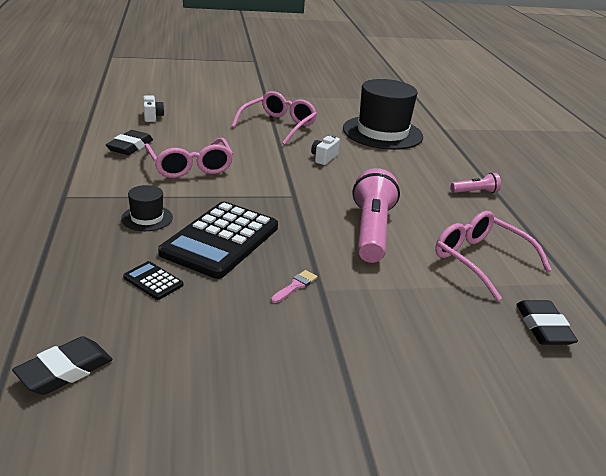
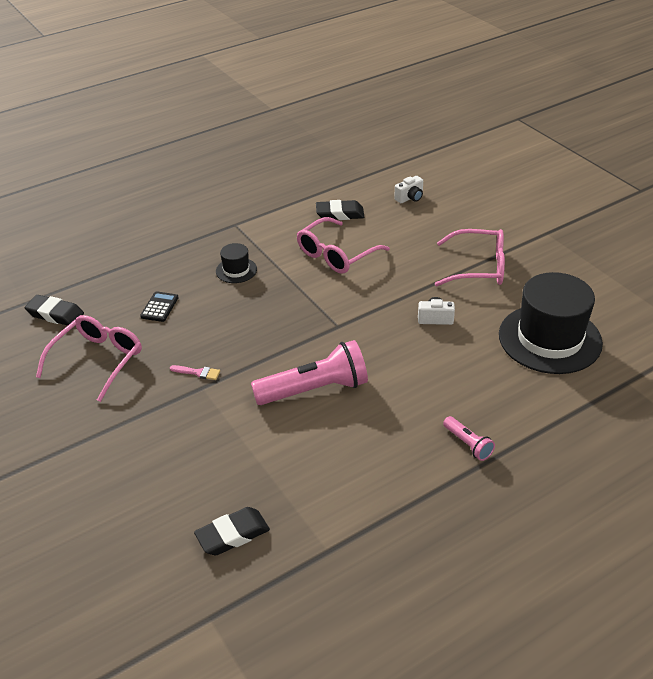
camera: 70 degrees right, 10 degrees up
black calculator [158,202,278,279] -> none
pink glasses [435,211,552,301] -> pink glasses moved to [36,315,142,402]

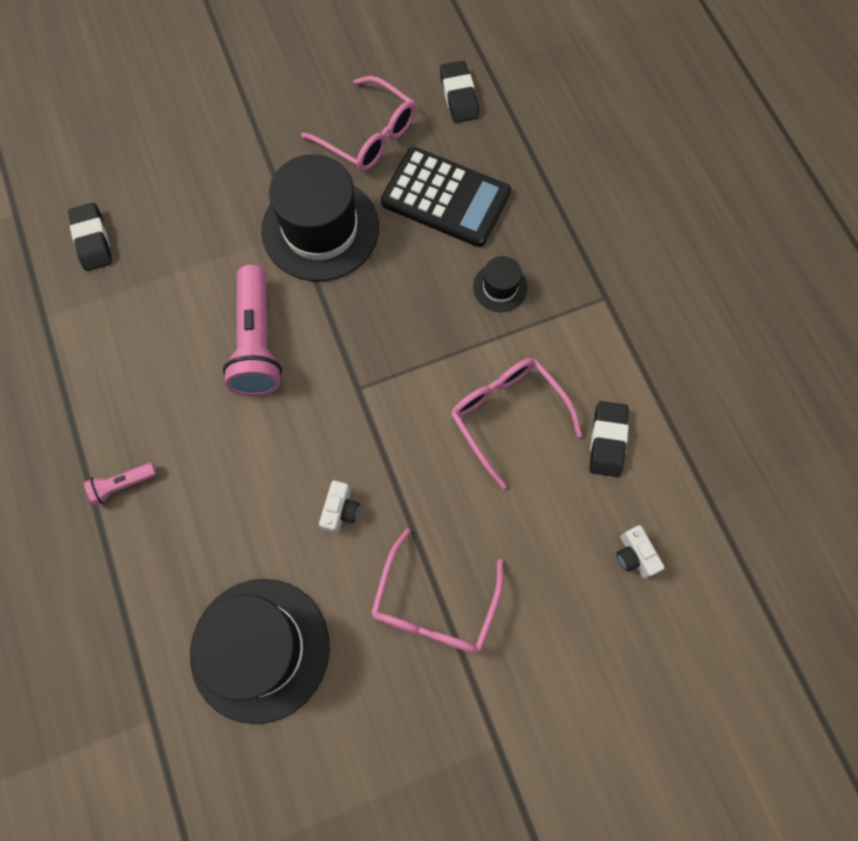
camera: 100 degrees right, 30 degrees up
black eraser [25,295,84,326] -> black eraser turned 45 degrees counterclockwise [440,61,479,123]
black calculator [140,291,179,322] -> black calculator [381,147,511,247], size x2.34
pink brush [170,365,220,380] -> black hat [261,155,379,281]

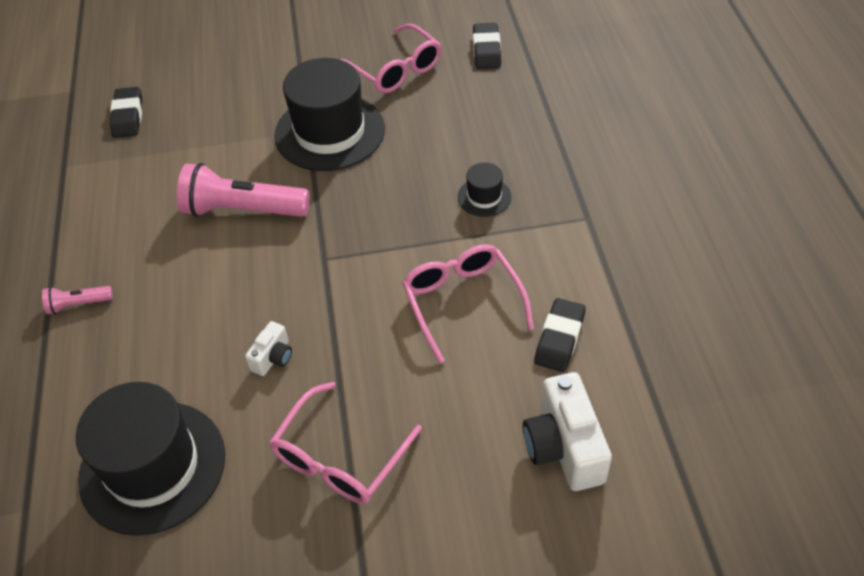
camera: 15 degrees right, 20 degrees down
pink flashlight [223,265,282,396] -> pink flashlight turned 90 degrees clockwise [177,163,310,217]
black calculator [381,147,511,247] -> none
white camera [617,525,665,579] -> white camera [523,372,612,491], size x1.92

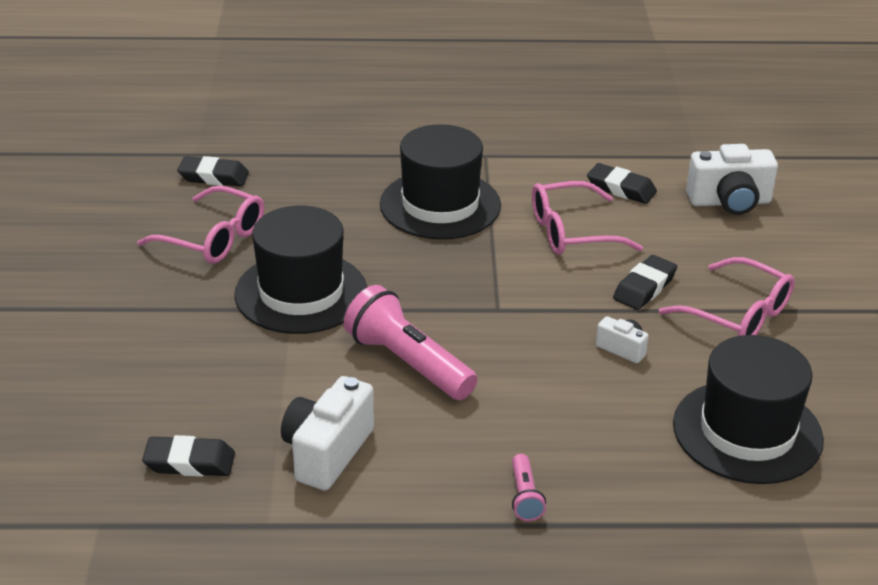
camera: 85 degrees left, 15 degrees down
pink flashlight [177,163,310,217] -> pink flashlight turned 120 degrees clockwise [344,285,477,400]
pink glasses [340,24,442,93] -> pink glasses turned 60 degrees clockwise [137,186,264,264]
black hat [458,162,512,217] -> black hat [380,124,501,239], size x2.21
none -> white camera [281,376,374,490]
none -> black eraser [613,255,677,310]

